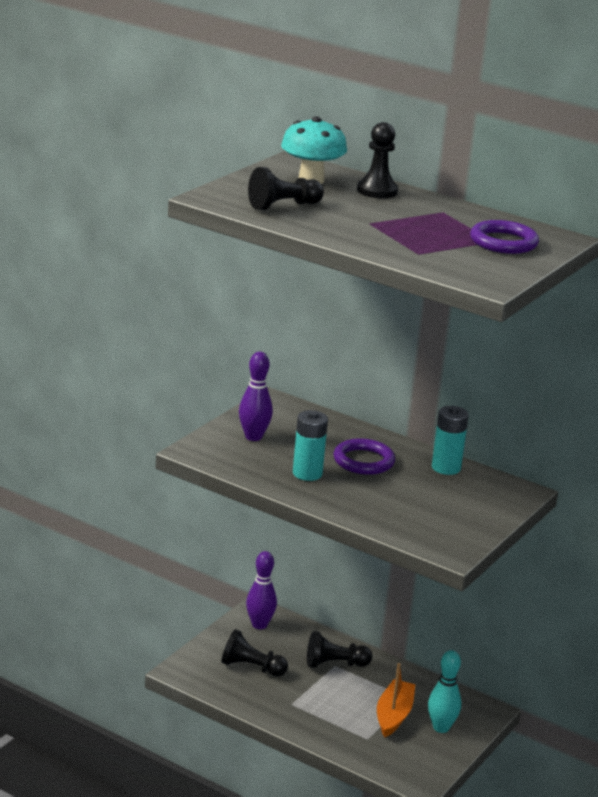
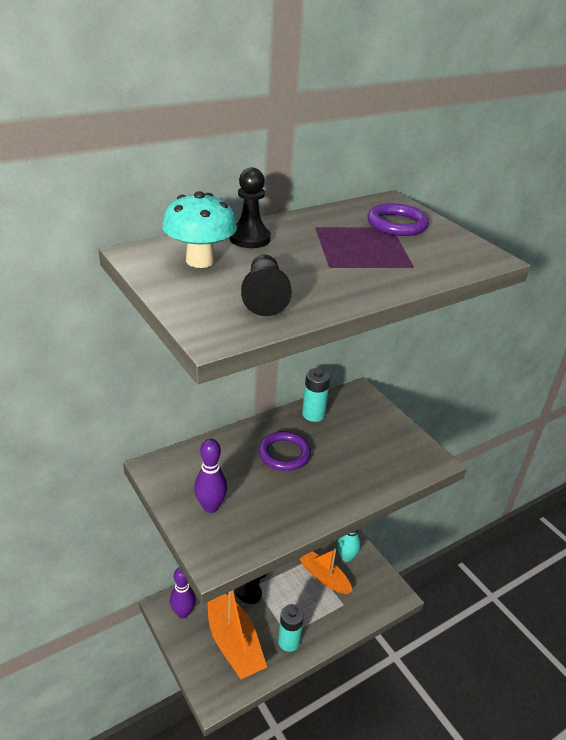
camera: 65 degrees left, 10 degrees up
black pawn [221,629,288,677] -> orange boat [208,590,267,679]
turquoise battery [293,410,328,481] -> turquoise battery moved to [278,604,304,652]

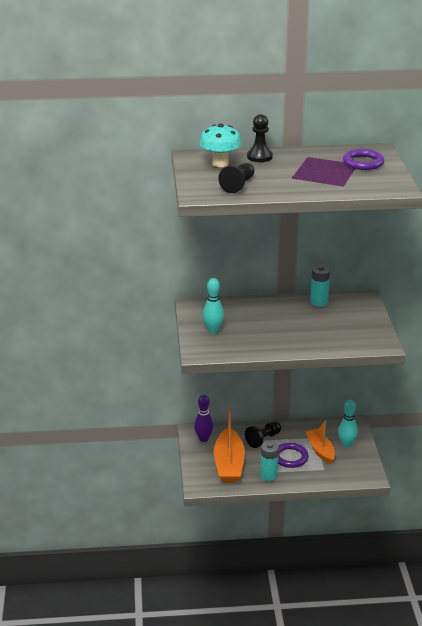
camera: 30 degrees right, 5 degrees down
purple bowling pin [194,439,227,513] -> turquoise bowling pin [203,278,224,334]
purple ring [258,431,311,471] -> purple ring moved to [278,443,309,468]

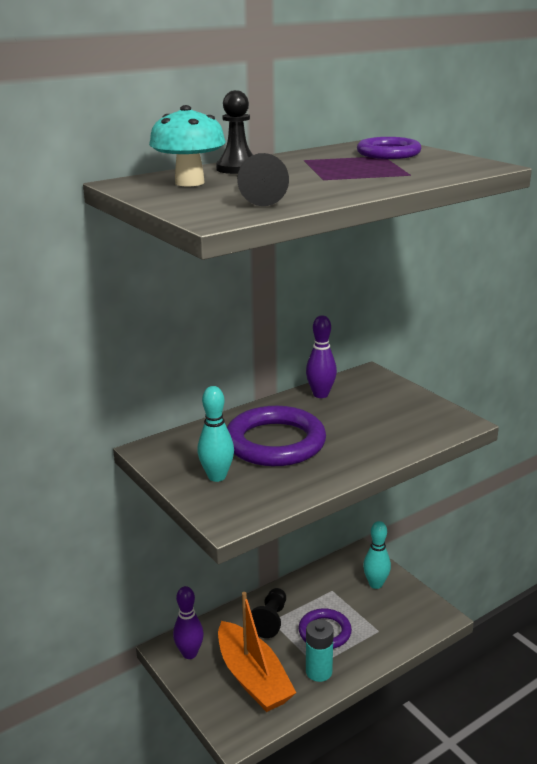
camera: 30 degrees left, 5 degrees down
orange boat [305,421,335,464] -> none
turquoise battery [310,265,330,307] -> purple bowling pin [306,315,337,398]
none -> purple ring [227,406,326,466]

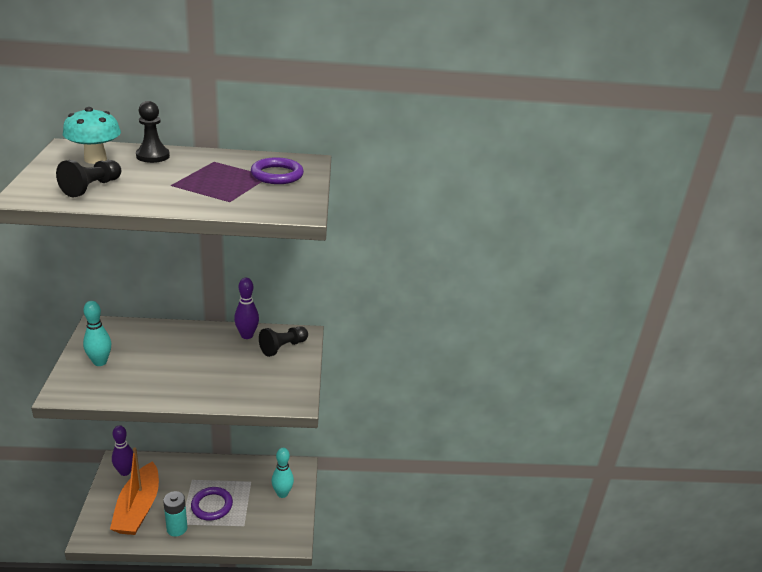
camera: 30 degrees right, 5 degrees up
purple ring [227,406,326,466] -> none
black pawn [251,588,286,638] -> black pawn moved to [259,326,308,357]

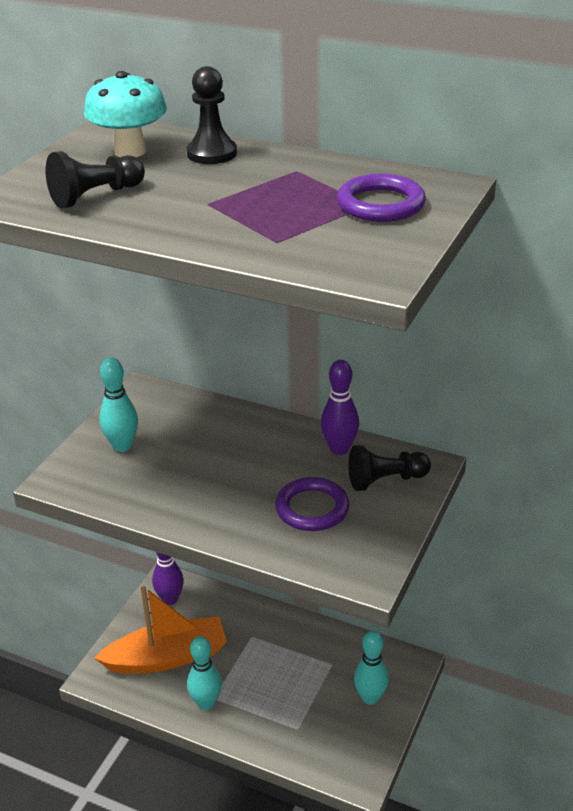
camera: 30 degrees right, 5 degrees up
orange boat [110,448,159,535] -> orange boat turned 135 degrees counterclockwise [95,586,227,674]
turquoise battery [163,491,187,537] -> turquoise bowling pin [187,636,222,710]
purple ring [191,487,233,521] -> purple ring moved to [275,477,349,531]

